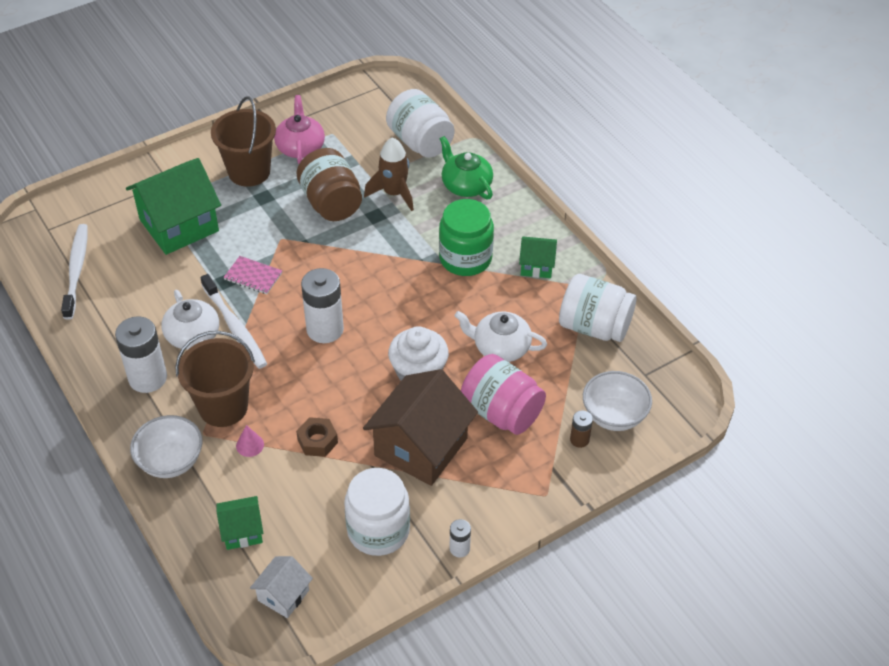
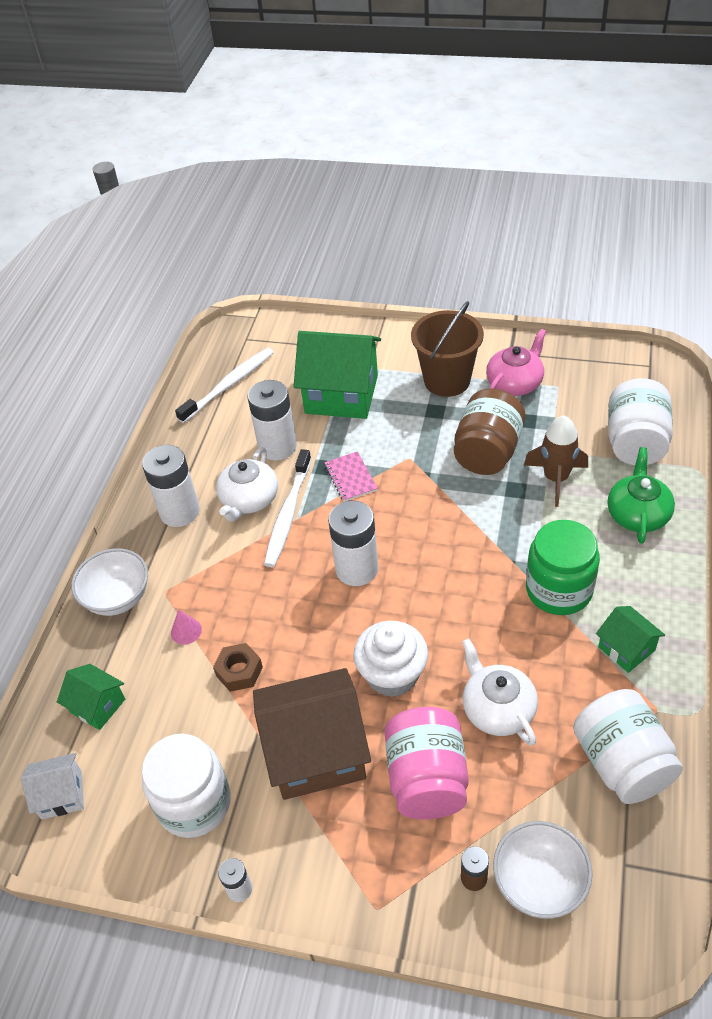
camera: 50 degrees right, 0 degrees up
brown bucket [175,331,255,427] -> none
none -> white battery [248,380,297,461]

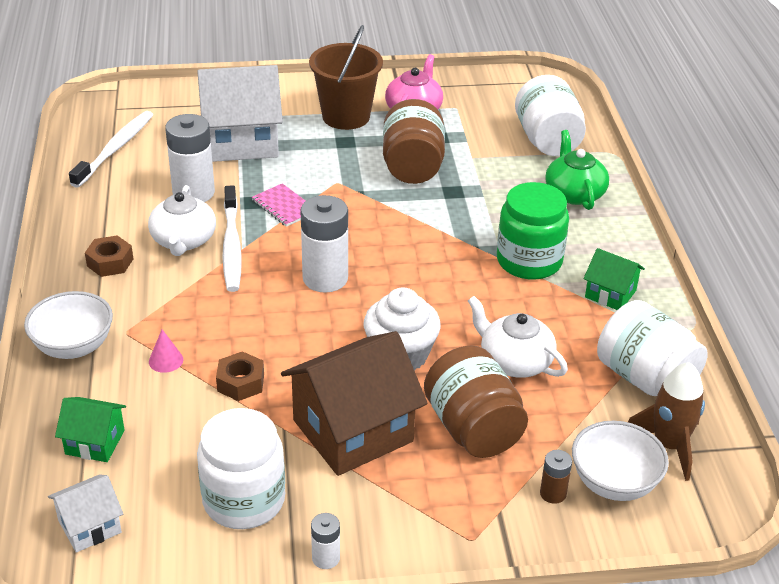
camera: 25 degrees left, 10 degrees down
white battery [142,445,200,527] -> brown nut [85,235,133,277]
green house [293,331,381,419] -> white house [197,65,283,162]
pink jar [384,707,469,820] -> brown jar [424,346,528,458]
brown rocket [524,415,588,507] -> brown rocket moved to [628,362,705,481]

